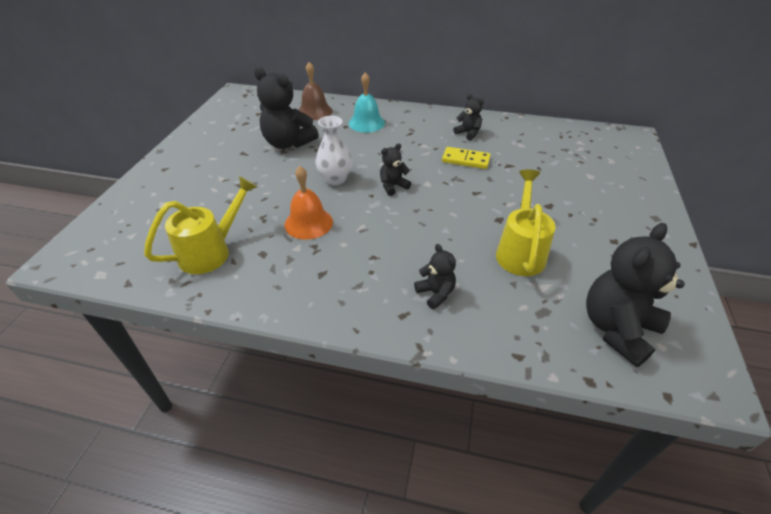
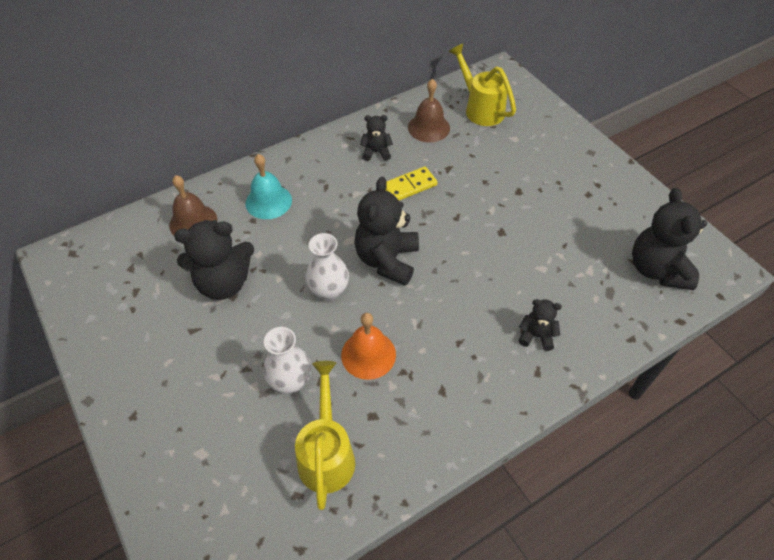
camera: 45 degrees left, 10 degrees up
black teddy bear [380,143,411,196] -> black teddy bear [354,177,419,286], size x1.94
yellow watering can [496,170,555,276] -> yellow watering can moved to [448,44,516,126]
none -> white vase [263,327,312,394]
none -> brown bell [408,79,450,142]

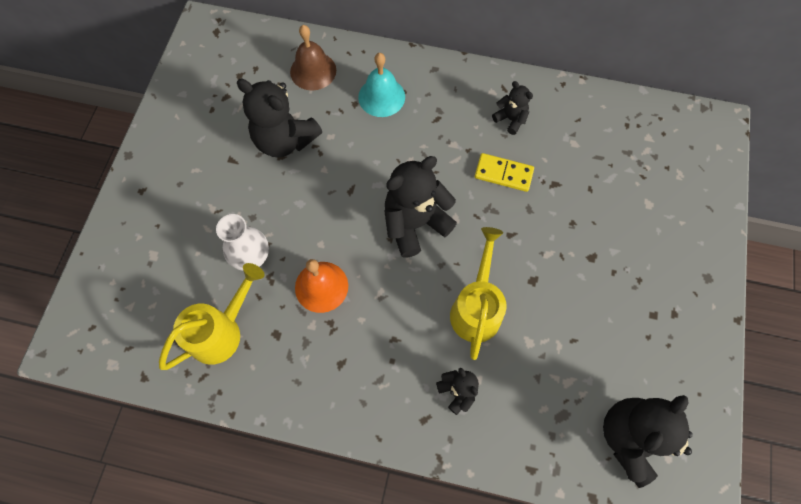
camera: 45 degrees right, 15 degrees up
white vase [305,233,349,301] -> none
brown bell [408,79,450,142] -> none
yellow watering can [448,44,516,126] -> yellow watering can moved to [450,227,506,360]

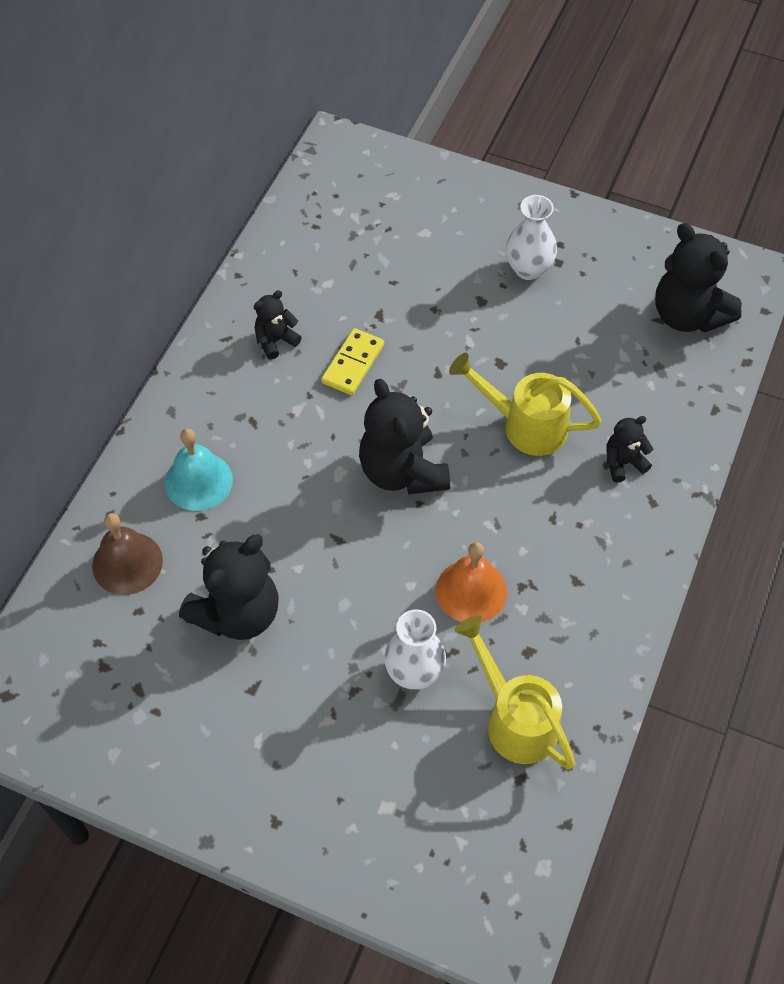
camera: 80 degrees left, 10 degrees down
none -> white vase [506,195,557,280]

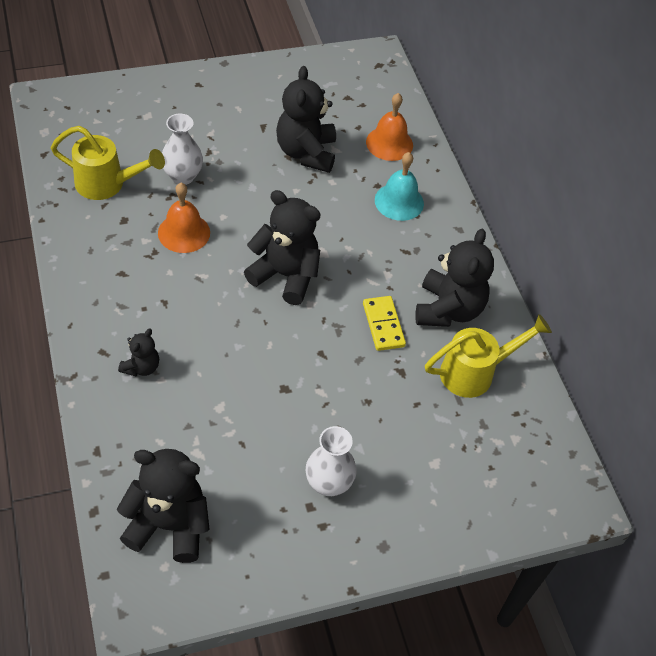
camera: 135 degrees right, 5 degrees down
brown bell [92,513,163,595] -> orange bell [366,93,413,161]
black teddy bear [253,290,302,360] -> black teddy bear [415,228,494,327], size x1.94
yellow watering can [449,353,602,456] -> yellow watering can moved to [425,314,552,398]

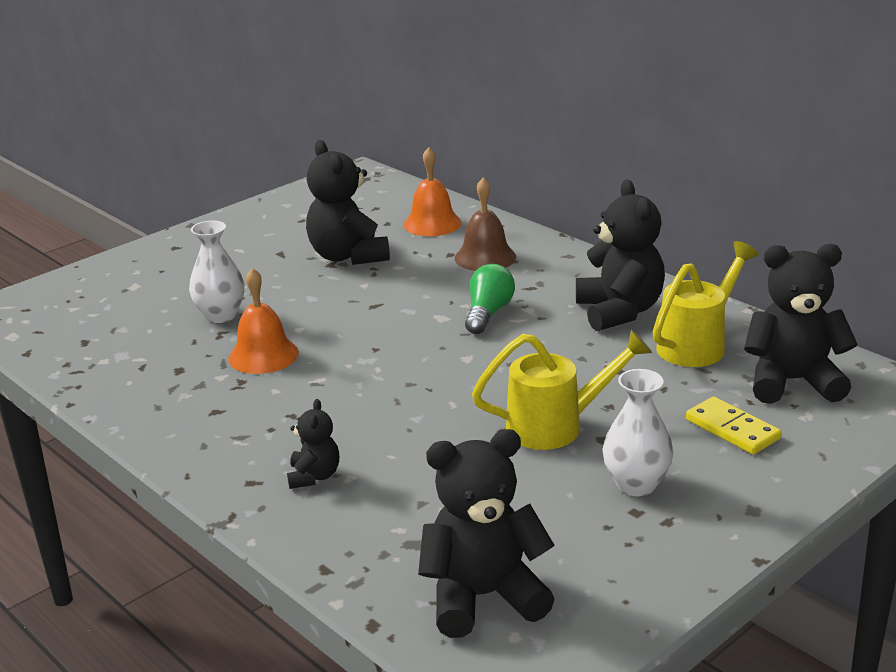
camera: 20 degrees left, 25 degrees down
yellow watering can [51,126,165,200] -> yellow watering can moved to [472,329,652,450]
black teddy bear [244,190,321,305] -> black teddy bear moved to [744,244,858,404]
yellow domino [363,296,406,351] -> yellow domino moved to [686,396,781,455]
turquoise bell [375,152,424,221] -> brown bell [455,178,516,271]
none -> green light bulb [465,264,515,334]

